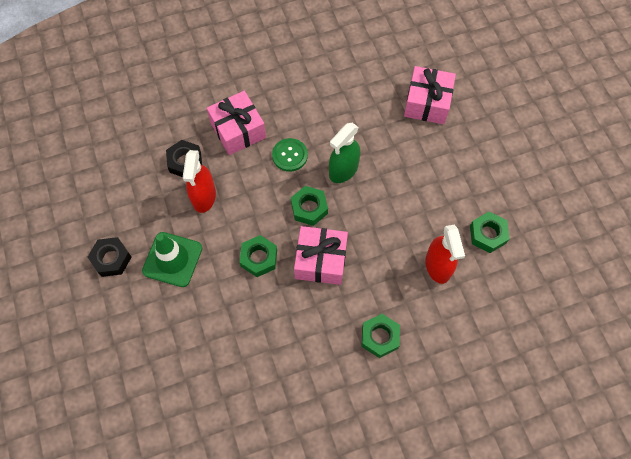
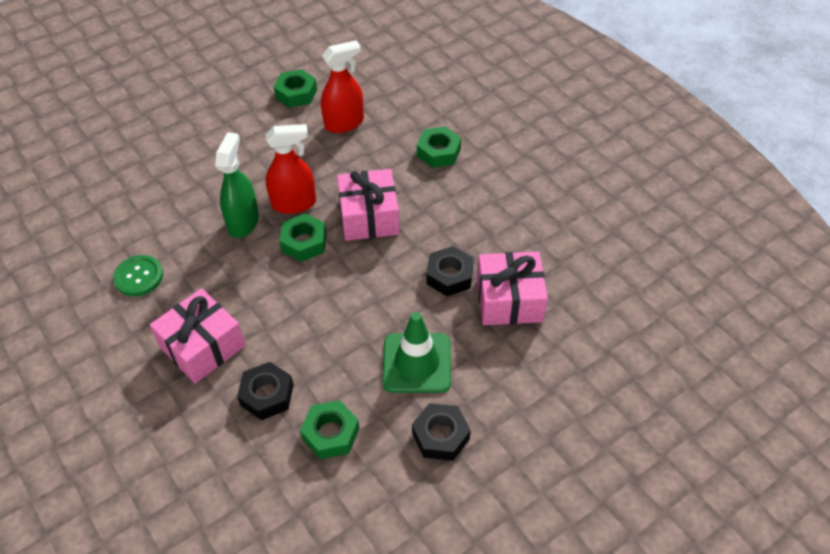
camera: 105 degrees left, 15 degrees down
red spray bottle [183,150,216,213] -> red spray bottle moved to [266,124,316,214]
green nut [239,235,277,277] -> green nut moved to [300,400,359,459]
green button [272,138,308,172] -> green button moved to [113,255,163,296]
green spray bottle [329,123,360,183] -> green spray bottle turned 105 degrees counterclockwise [215,132,259,238]
pink gift [404,66,456,124] -> pink gift moved to [477,252,548,325]
none -> black nut [426,246,474,296]

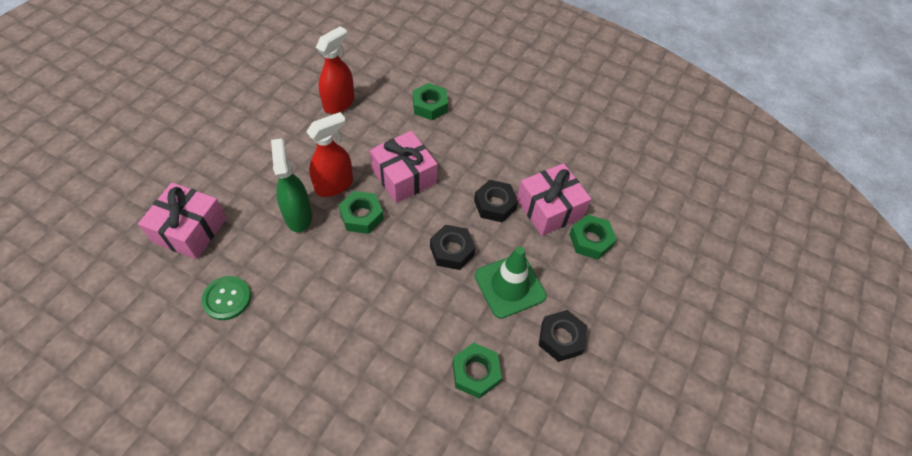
camera: 30 degrees left, 5 degrees up
pink gift [150,288,245,384] -> pink gift moved to [138,182,227,259]
black nut [237,362,293,420] -> black nut moved to [430,225,476,270]
green nut [274,69,317,108] -> green nut moved to [569,214,617,260]

